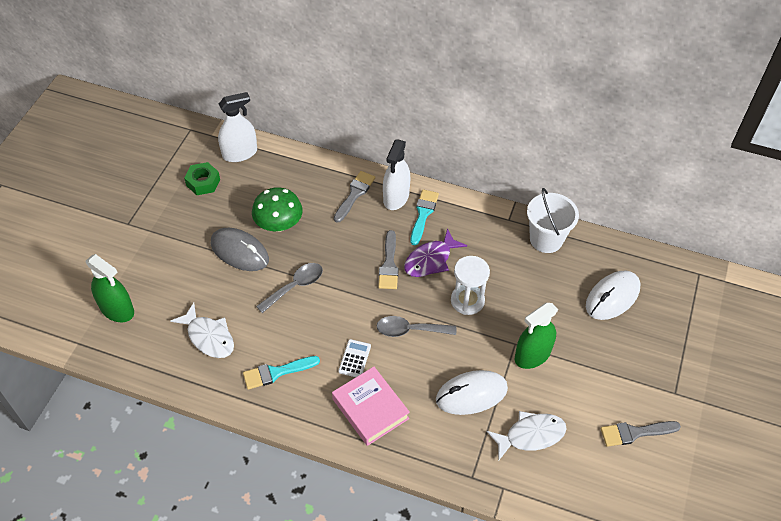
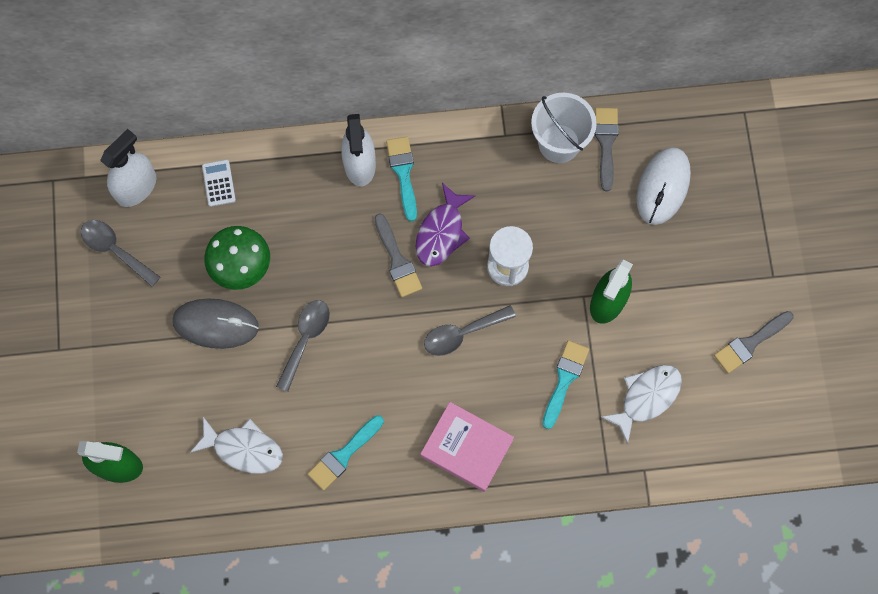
camera: 25 degrees left, 20 degrees up
green nut [184,162,220,195] -> grey spoon [81,220,160,287]
grey brush [334,171,375,223] -> grey brush moved to [594,108,619,191]
white calculator [338,339,371,377] -> white calculator moved to [202,160,236,207]
white mouse [436,370,508,415] -> turquoise brush [542,340,589,429]

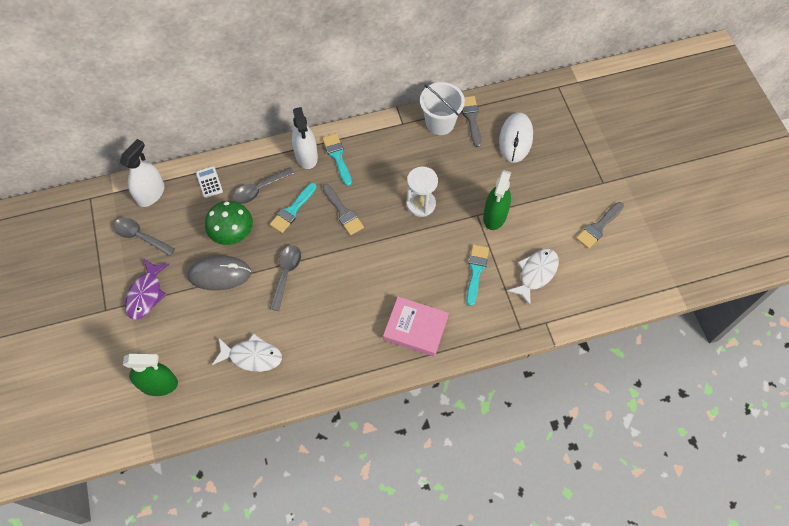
camera: 10 degrees left, 10 degrees down
turquoise brush [307,415,384,490] -> turquoise brush moved to [270,183,317,233]
purple fish [416,183,476,266] -> purple fish moved to [125,259,169,320]
grey spoon [424,305,516,356] -> grey spoon moved to [232,167,294,204]

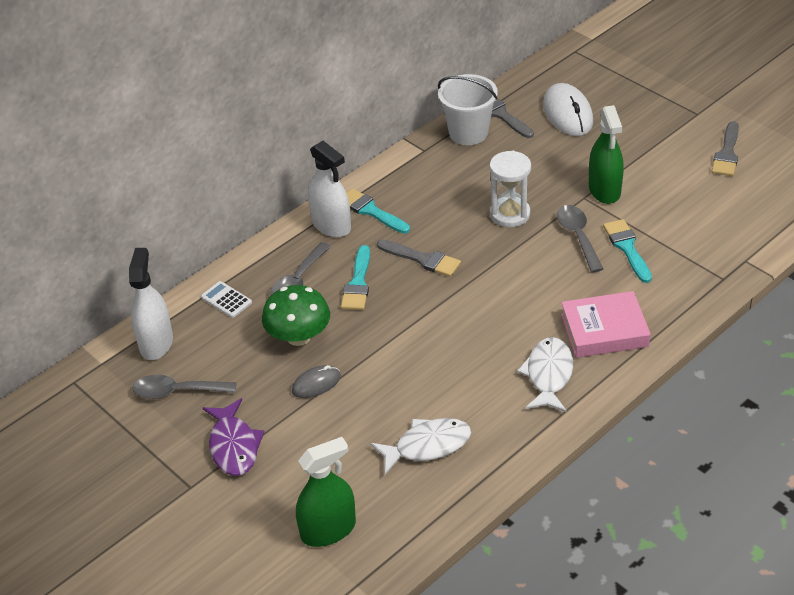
camera: 25 degrees left, 20 degrees down
grey mouse [187,255,251,291] -> grey mouse [292,365,341,398], size x0.57
grey spoon [270,245,301,311] -> grey spoon moved to [557,205,603,272]
white fish [507,249,559,306] -> white fish moved to [517,337,573,412]

